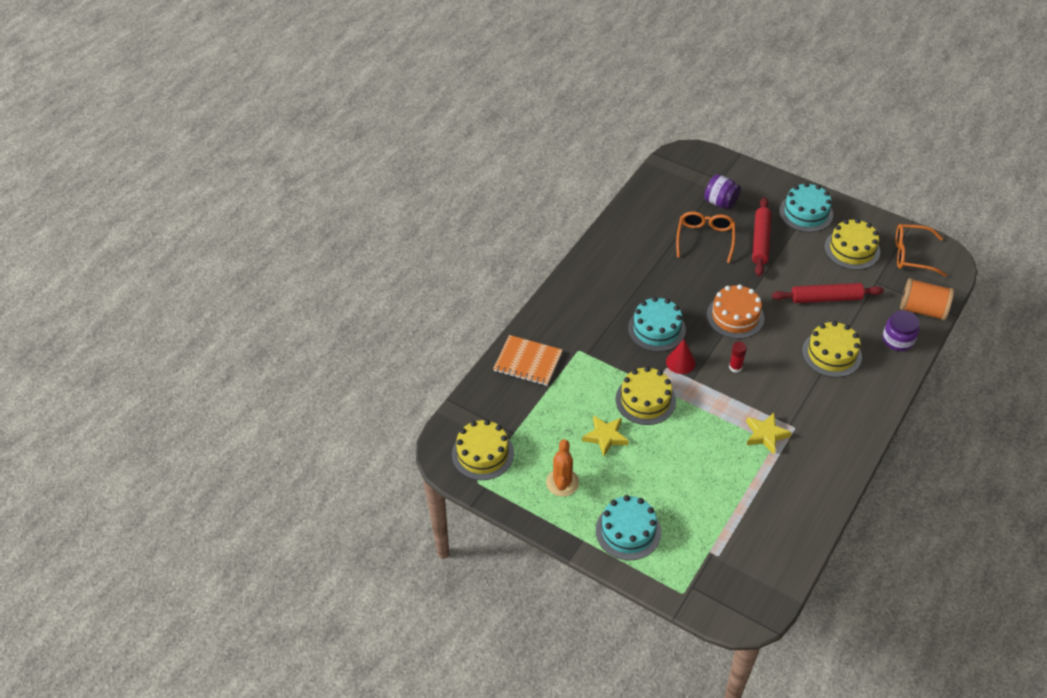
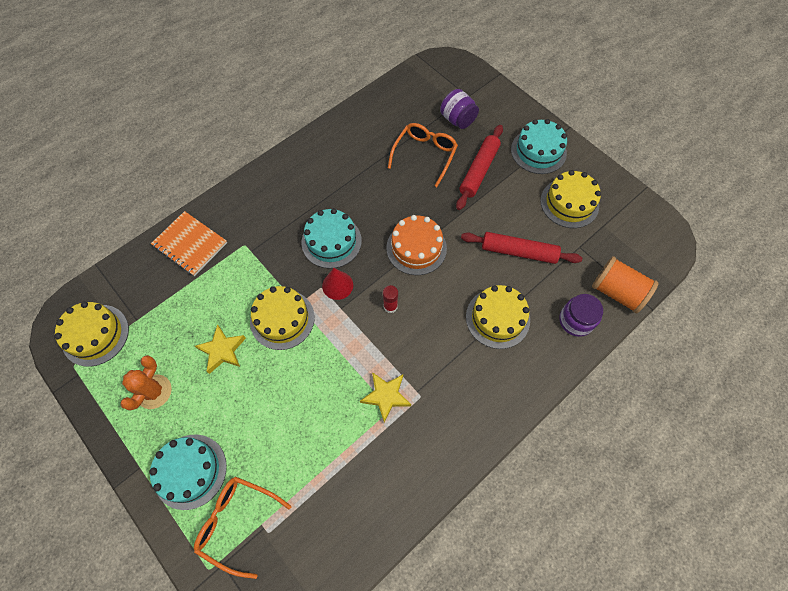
camera: 15 degrees right, 15 degrees up
orange glasses [895,224,947,277] -> orange glasses moved to [194,476,291,579]

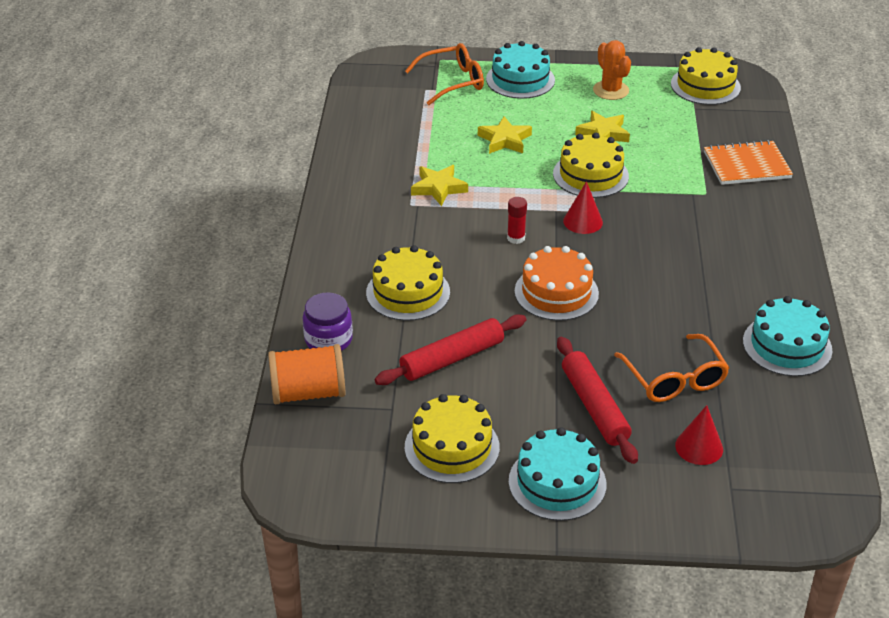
camera: 135 degrees right, 25 degrees down
turquoise cake [301,208,362,268] -> turquoise cake moved to [743,296,832,376]
purple jar [440,89,479,129] -> red cone [675,405,723,465]
none -> yellow star [478,116,532,154]

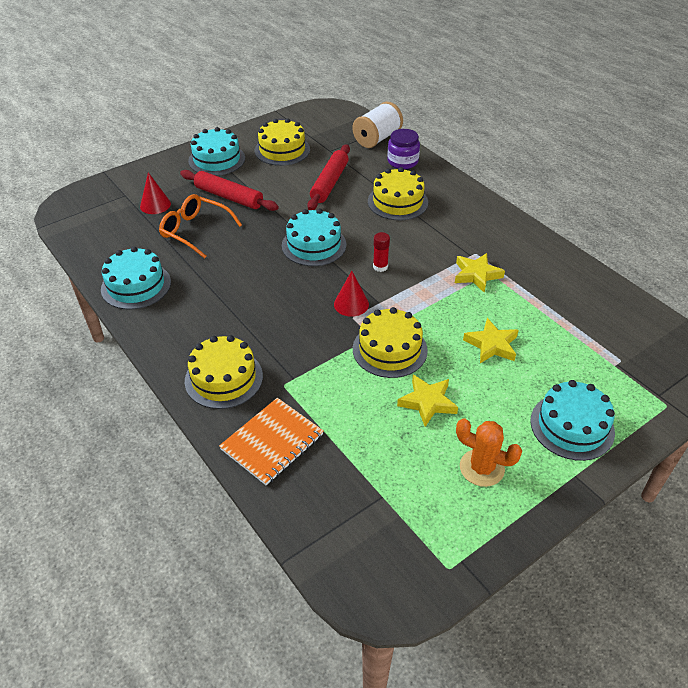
camera: 140 degrees right, 5 degrees up
orange spool [268,344,345,404] -> white spool [352,102,403,148]
orange glasses [405,43,484,105] -> none
orange cake [514,246,599,321] -> turquoise cake [282,208,346,266]
yellow cake [671,47,741,105] -> yellow cake moved to [185,335,263,409]

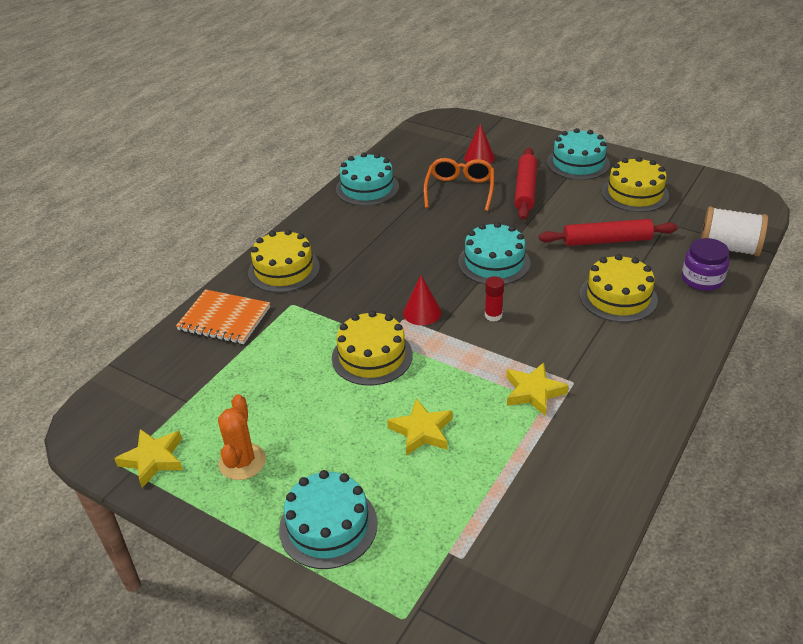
camera: 70 degrees right, 5 degrees down
yellow star [397,375,458,427] -> yellow star moved to [114,429,183,488]

